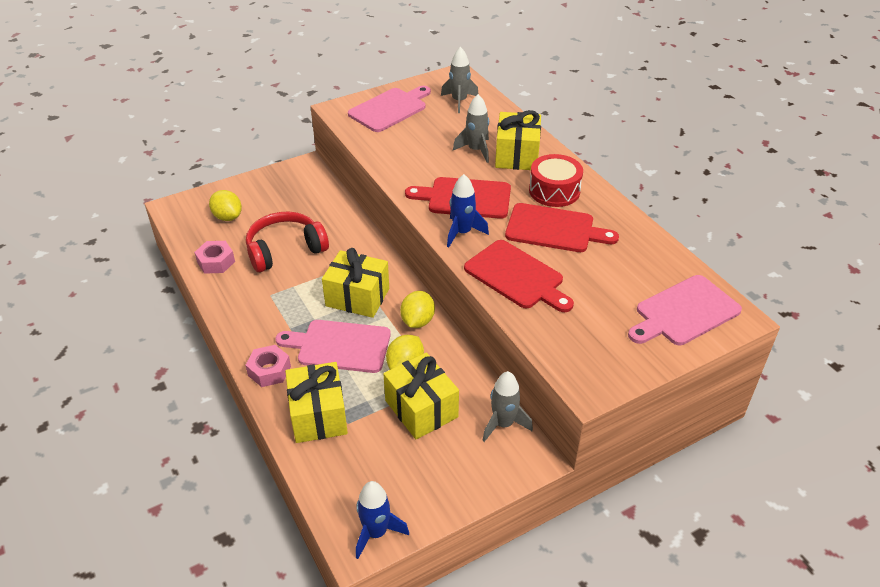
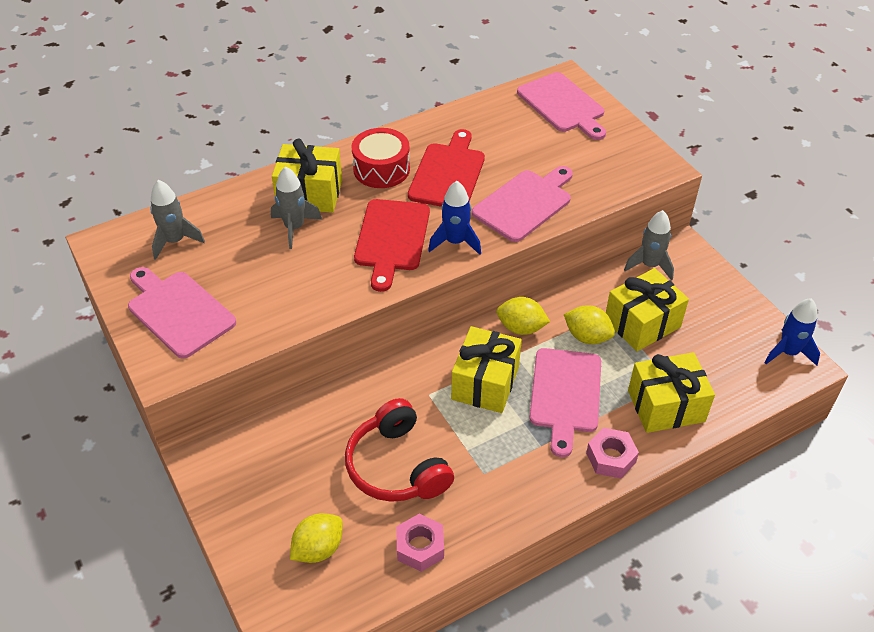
camera: 90 degrees left, 5 degrees up
red cutting board [464,240,574,312] -> pink cutting board [472,166,573,242]

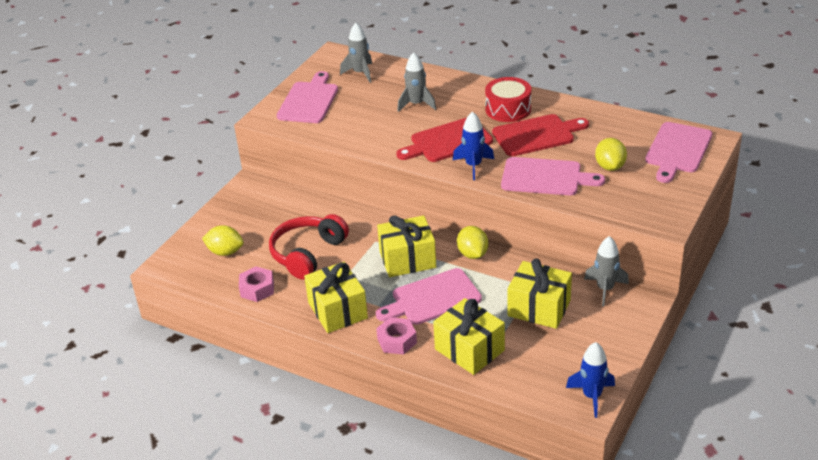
camera: 60 degrees right, 10 degrees down
yellow gift [272,138,342,213] -> yellow gift moved to [304,262,368,333]
yellow lemon [564,305,615,344] -> yellow lemon moved to [595,138,627,171]

